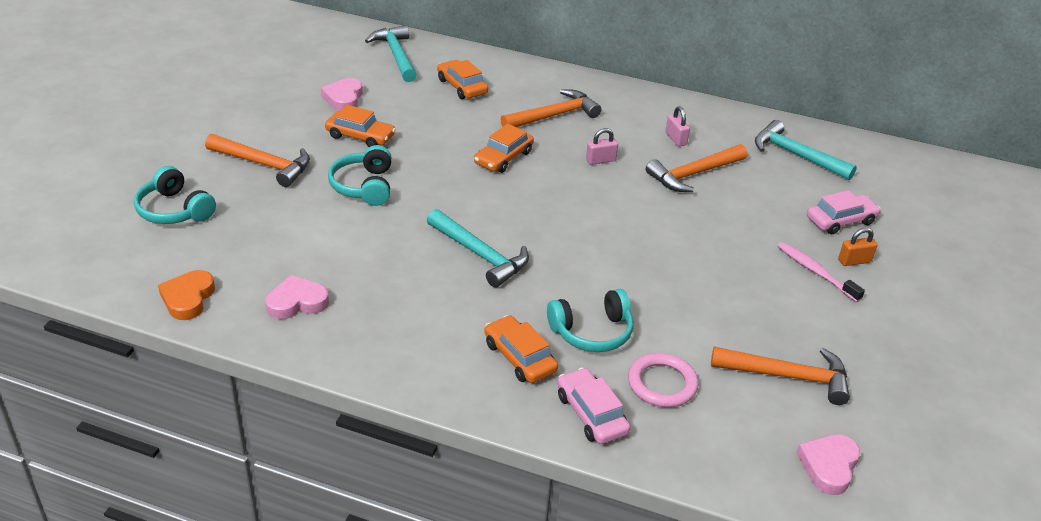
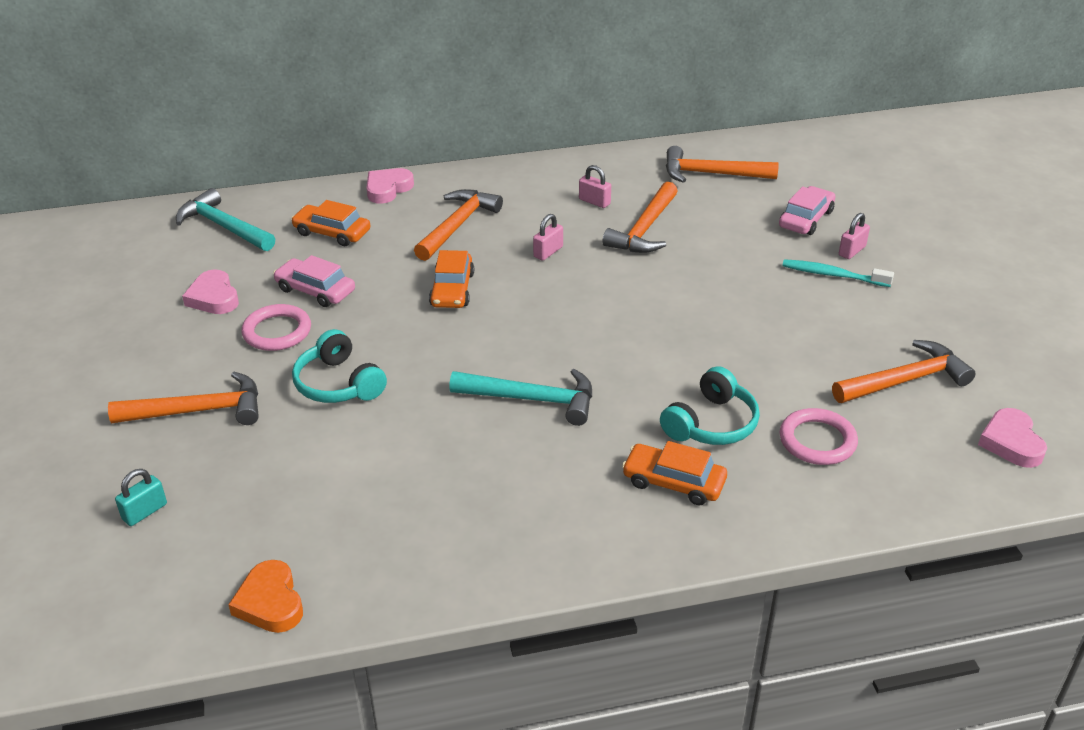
camera: 30 degrees left, 0 degrees up
turquoise headphones [134,166,216,224] -> turquoise padlock [115,469,167,526]
pink heart [265,275,329,319] -> pink heart moved to [366,168,414,204]
orange car [325,105,396,147] -> pink ring [241,304,311,351]
pink car [557,368,630,444] -> pink car moved to [273,255,355,307]
turquoise hammer [755,120,857,180] -> orange hammer [666,146,779,183]
pink toothbrush [777,242,865,302] -> turquoise toothbrush [782,259,894,287]
orange padlock [838,228,877,266] -> pink padlock [839,213,870,259]

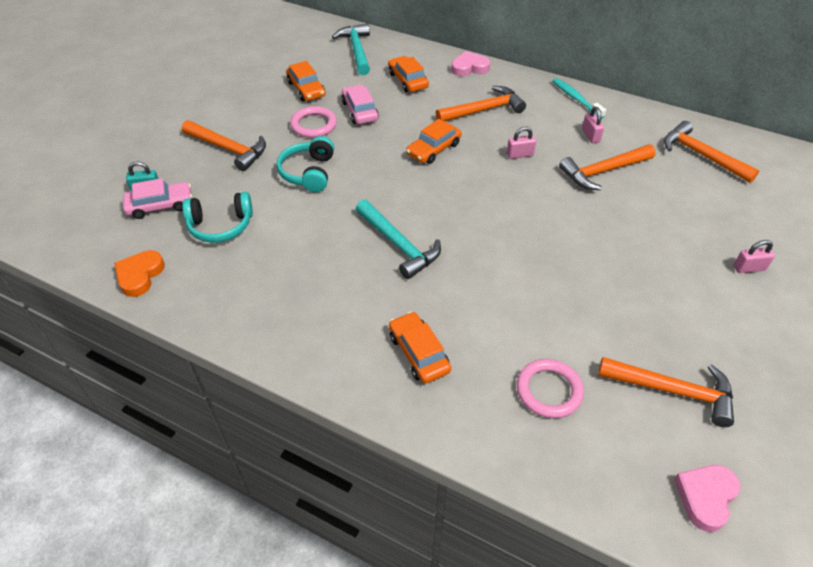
camera: 40 degrees right, 10 degrees up
pink heart [182,269,239,314] -> orange car [286,61,325,101]
turquoise headphones [660,366,760,445] -> turquoise headphones moved to [182,192,253,243]
pink car [779,186,836,235] -> pink car moved to [123,178,192,219]
turquoise toothbrush [782,259,894,287] -> turquoise toothbrush moved to [552,78,606,119]

